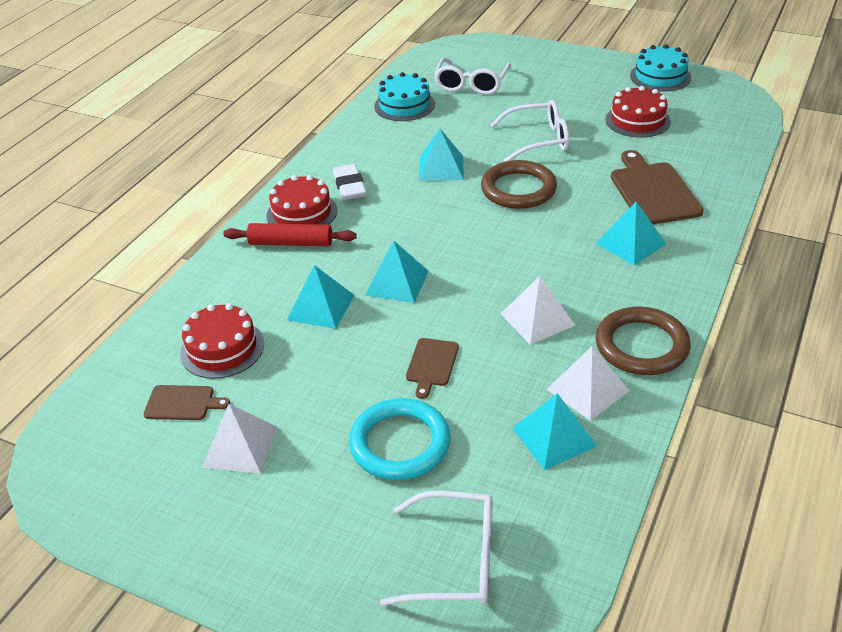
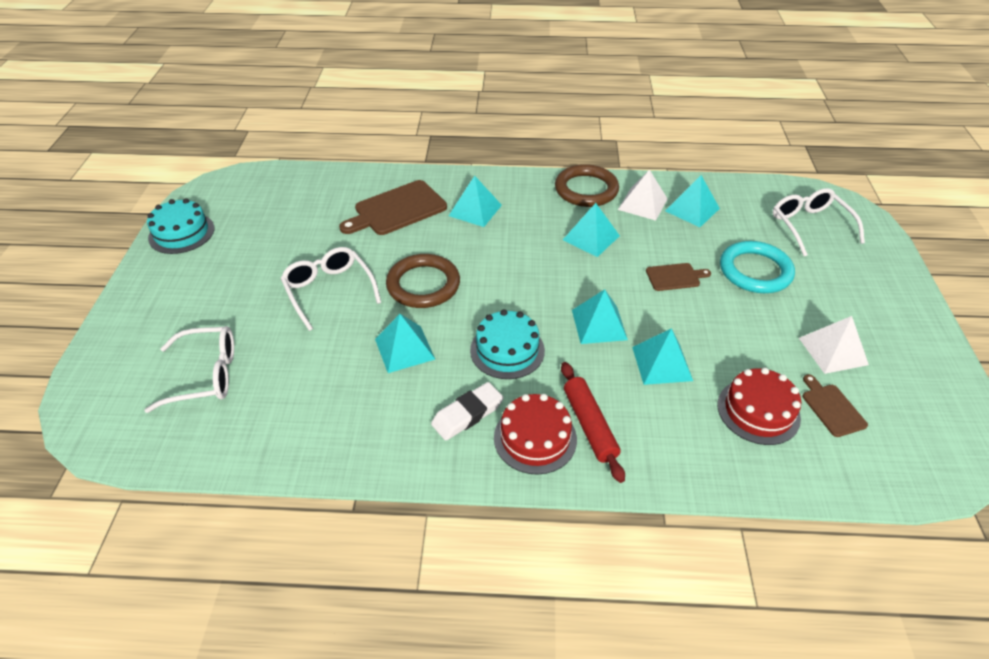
camera: 115 degrees left, 5 degrees up
turquoise cake [374,72,435,121] -> turquoise cake moved to [470,309,545,379]
white pyramid [501,276,575,345] -> turquoise pyramid [563,203,620,257]
red cake [605,86,671,138] -> none

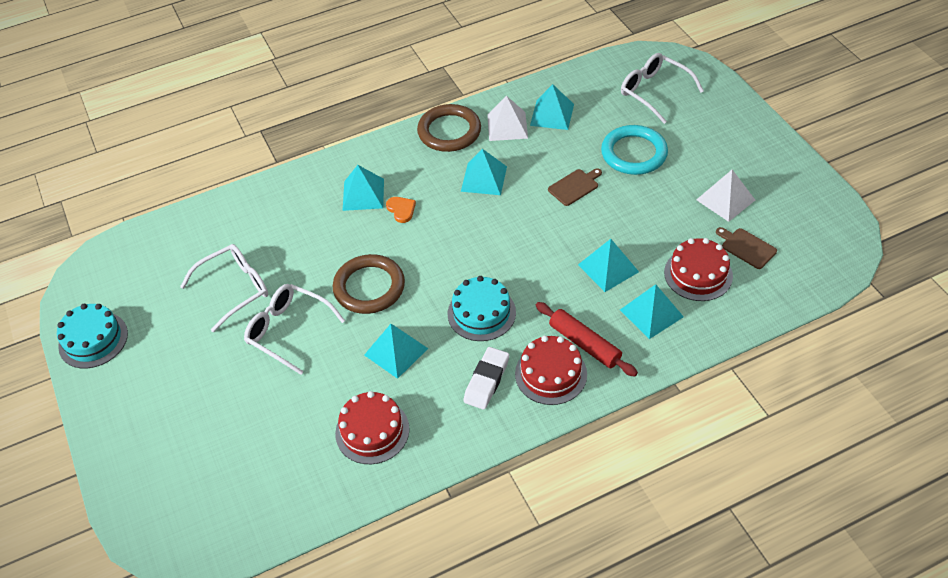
camera: 25 degrees left, 5 degrees up
white glasses [144,326,234,413] -> white glasses moved to [180,244,268,332]
brown cutting board [339,180,447,235] -> none
turquoise pyramid [572,289,628,344] -> turquoise pyramid moved to [620,284,684,339]
none -> red cake [335,391,410,464]
none -> orange heart [386,197,416,223]

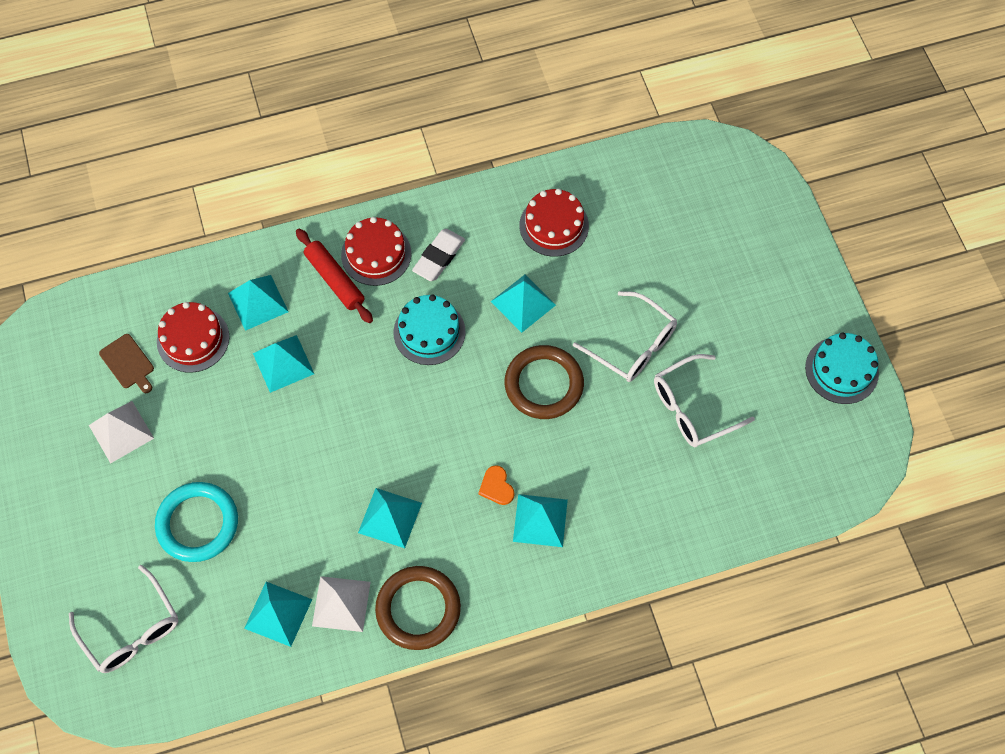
camera: 175 degrees left, 15 degrees up
brown cutting board [548,168,602,206] -> none

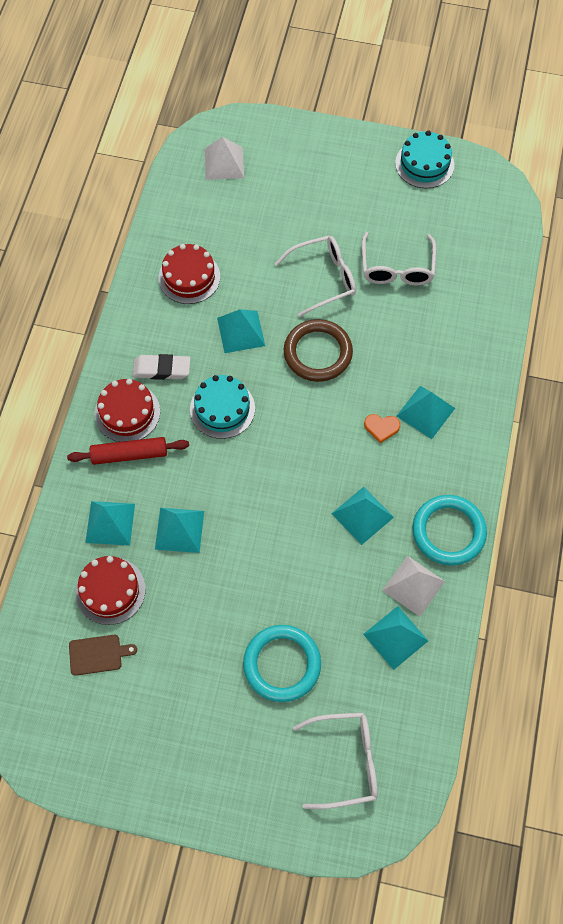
camera: 60 degrees left, 0 degrees up
white pyramid [89,401,154,464] -> white pyramid moved to [205,137,244,180]
brown ring [375,566,461,650] -> turquoise ring [412,495,487,565]
white eraser [412,229,465,281] -> white eraser turned 60 degrees counterclockwise [132,354,190,380]

